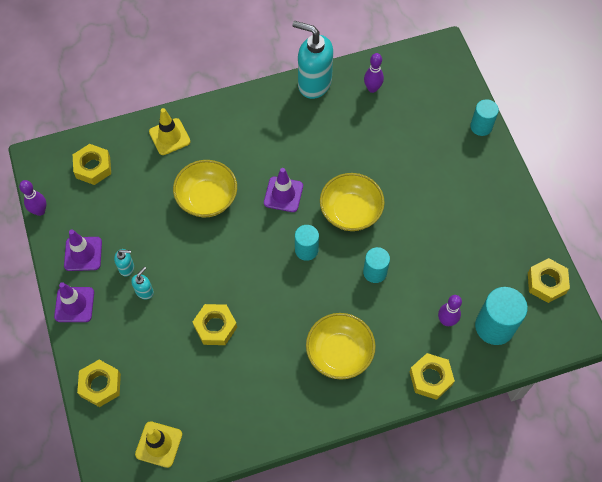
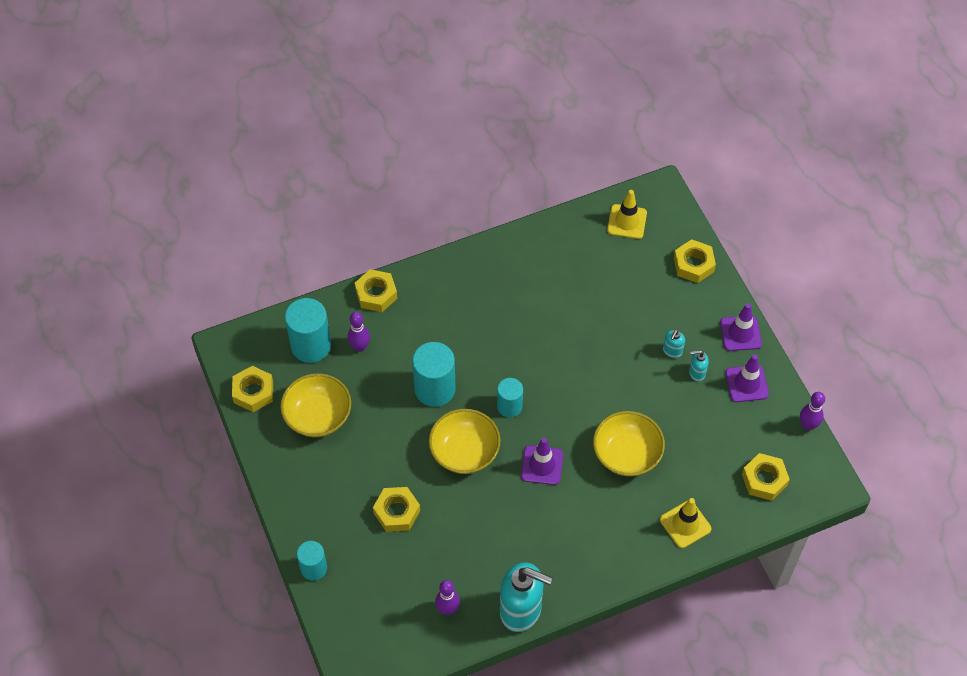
camera: 175 degrees right, 5 degrees down
yellow nut [193,304,237,345] -> yellow nut moved to [373,487,420,532]
yellow bowl [306,313,376,380] -> yellow bowl moved to [280,373,351,437]
turquoise cylinder [363,247,390,283] -> turquoise cylinder [412,342,455,407], size x1.62

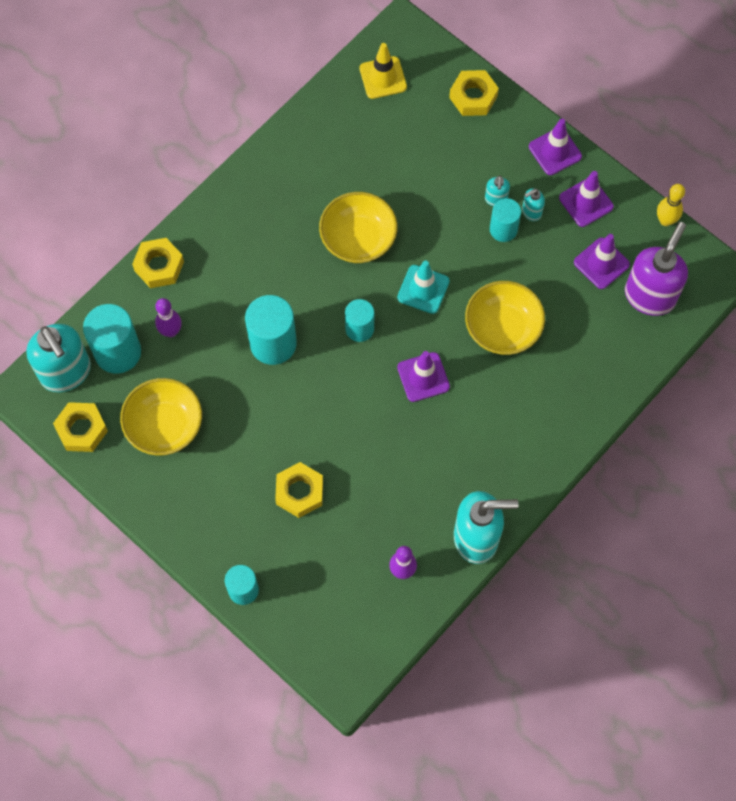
camera: 25 degrees left, 10 degrees up
yellow bowl [429,409,501,474] -> yellow bowl moved to [319,192,397,263]
yellow traffic cone [660,498,711,548] -> none
yellow nut [742,453,790,501] -> purple soap dispenser [625,222,688,316]
purple bowling pin [800,392,825,430] -> yellow bowling pin [657,184,685,226]
none -> turquoise soap dispenser [26,324,91,392]
none -> turquoise traffic cone [397,261,450,314]
none -> turquoise cylinder [490,198,521,242]
none -> purple traffic cone [574,234,630,289]

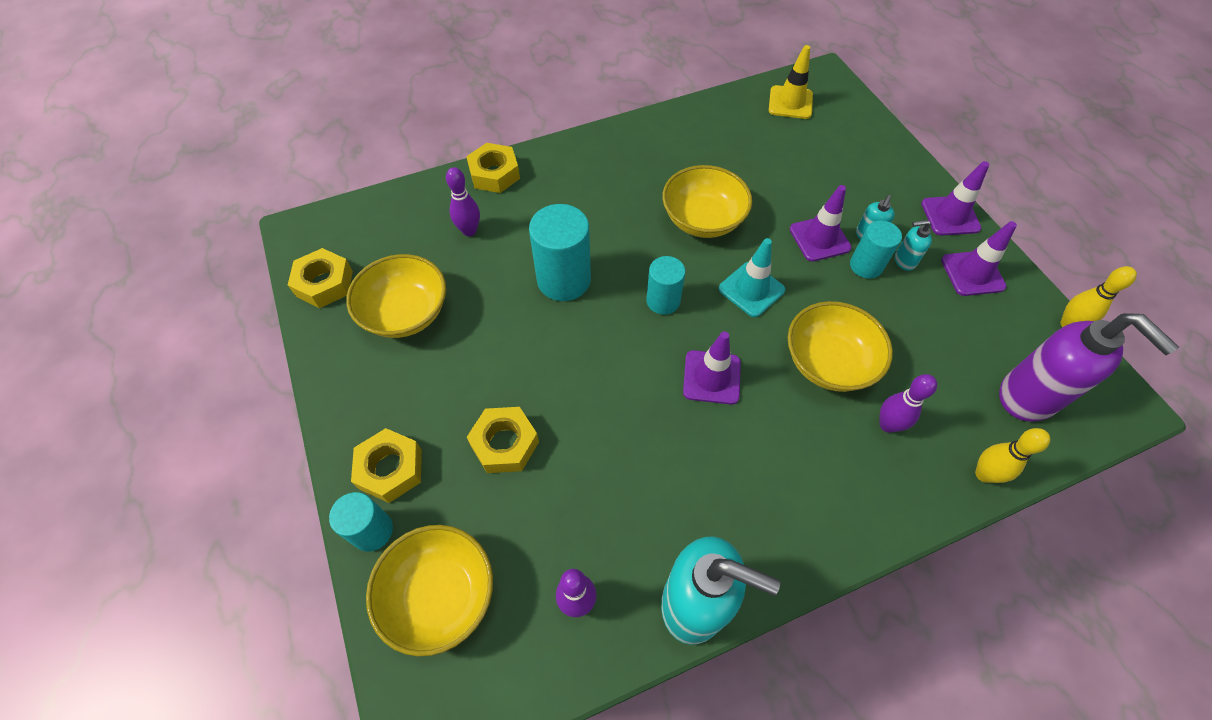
camera: 25 degrees right, 10 degrees down
turquoise soap dispenser [26,324,91,392] -> none
turquoise cylinder [83,304,141,374] -> none
yellow nut [449,70,499,116] -> yellow nut moved to [351,428,422,503]
purple traffic cone [574,234,630,289] -> purple traffic cone moved to [790,185,851,262]
purple soap dispenser [625,222,688,316] -> purple soap dispenser turned 90 degrees clockwise [999,313,1179,421]
none -> yellow bowl [366,525,493,656]
none -> purple bowling pin [880,374,937,433]
none -> yellow bowling pin [975,428,1050,483]

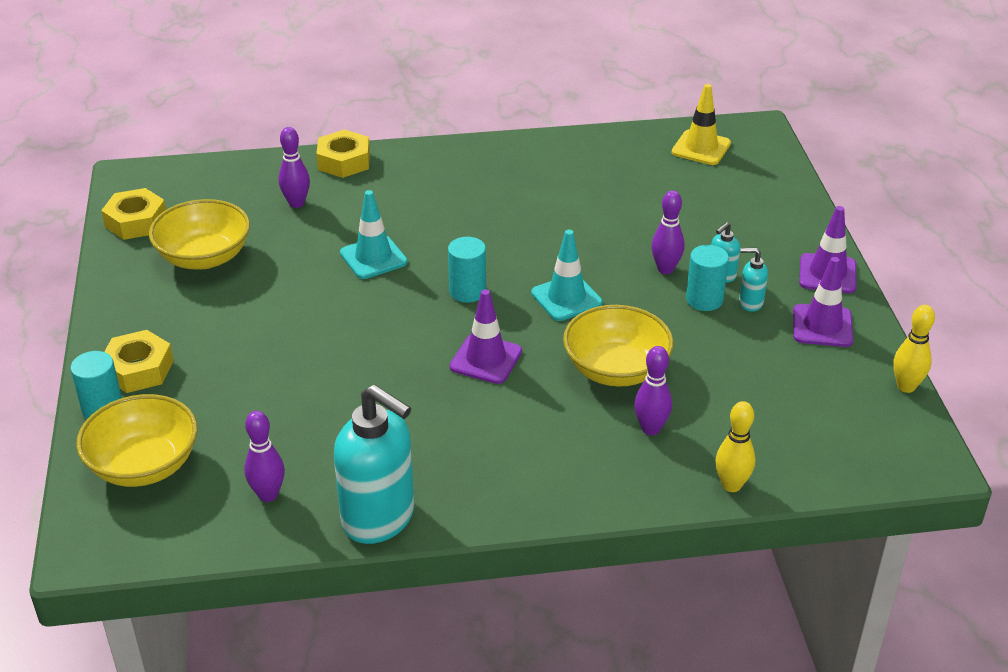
camera: 15 degrees right, 20 degrees down
yellow nut [467,407,539,473] -> none
turquoise cylinder [529,204,591,301] -> turquoise traffic cone [340,190,408,279]
yellow bowl [662,165,752,238] -> none
purple traffic cone [790,185,851,262] -> purple bowling pin [651,190,685,274]
purple soap dispenser [999,313,1179,421] -> none

